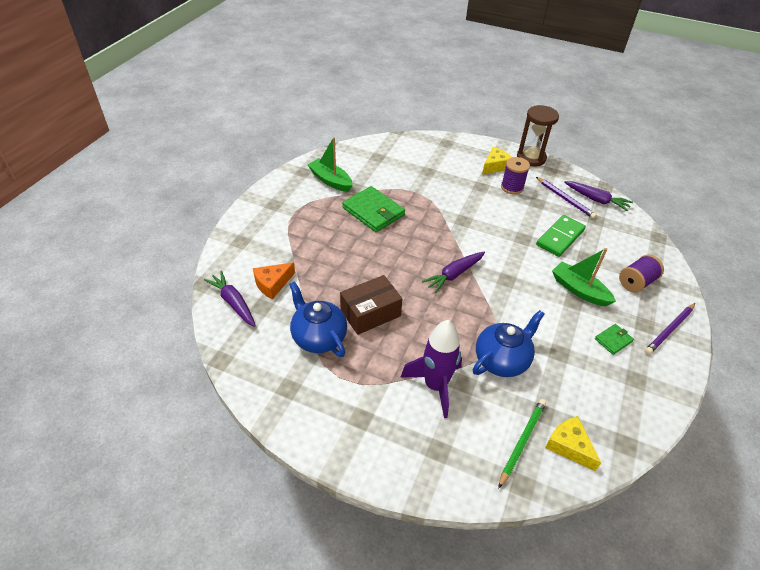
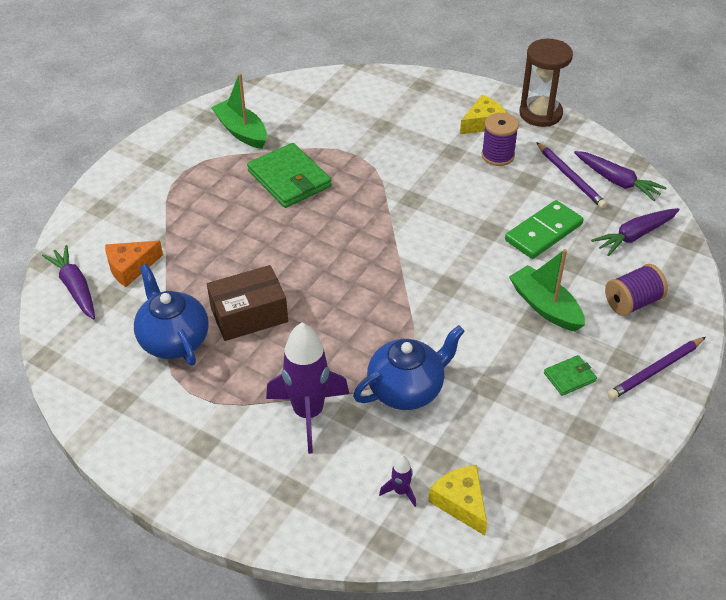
camera: 10 degrees right, 0 degrees up
purple carrot [422,252,485,293] -> purple carrot moved to [591,208,680,256]
green pencil [498,399,546,489] -> purple rocket [379,455,416,507]

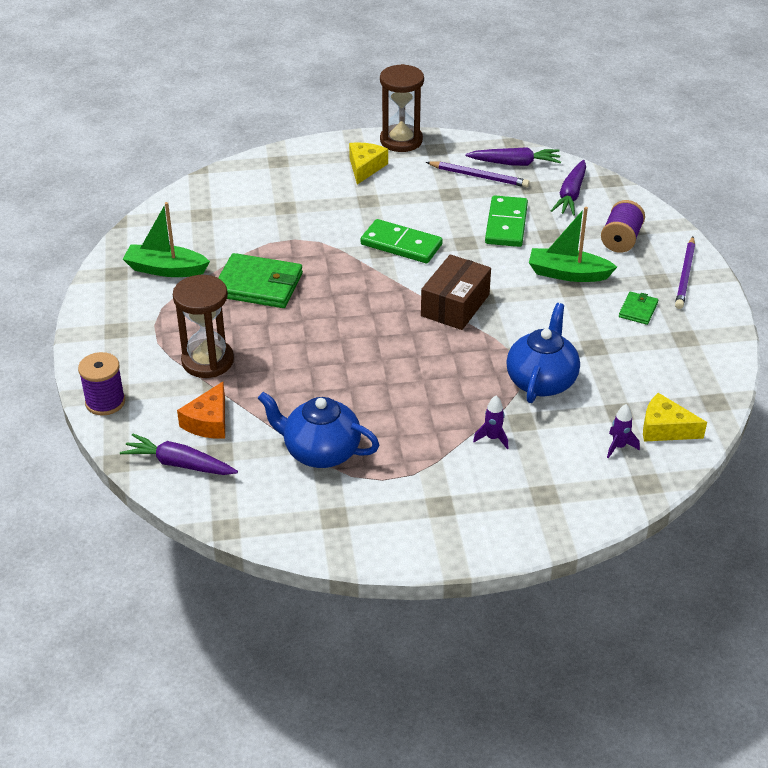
camera: 40 degrees left, 5 degrees down
brown box [207,265,288,341] -> brown box moved to [421,254,491,330]
purple rocket [266,323,349,454] -> purple rocket [473,396,508,449], size x0.43
purple spool [481,113,519,166] -> purple spool moved to [78,352,125,416]
none -> brown hourglass [173,275,234,378]
none -> green domino [361,219,443,263]

